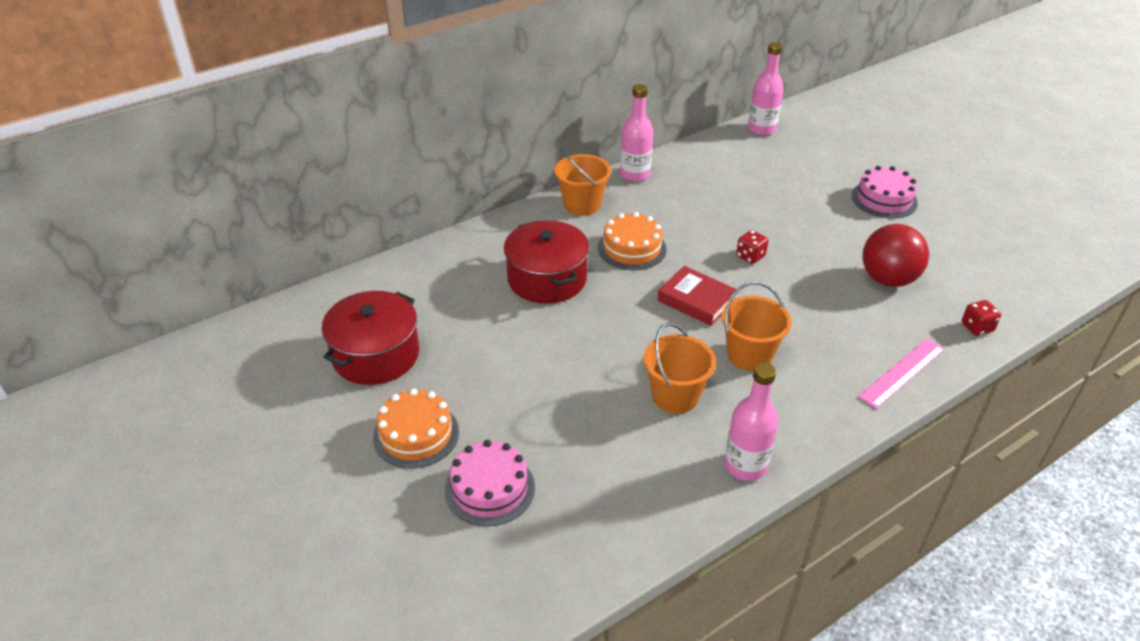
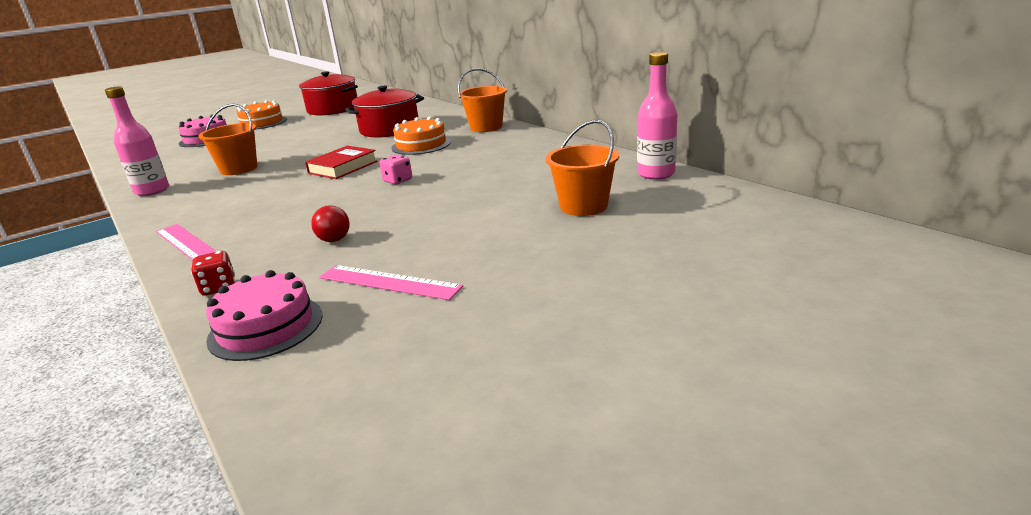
camera: 90 degrees right, 15 degrees down
pink bottle [620,84,654,182] -> none
orange bucket [722,282,792,371] -> orange bucket moved to [545,120,619,216]
red dice [736,230,769,264] -> pink dice [379,154,412,185]
pink cake [851,166,918,219] -> pink cake moved to [206,270,323,361]
red ball [862,224,929,287] -> red ball [311,205,350,242], size x0.49
none -> pink ruler [319,265,463,300]

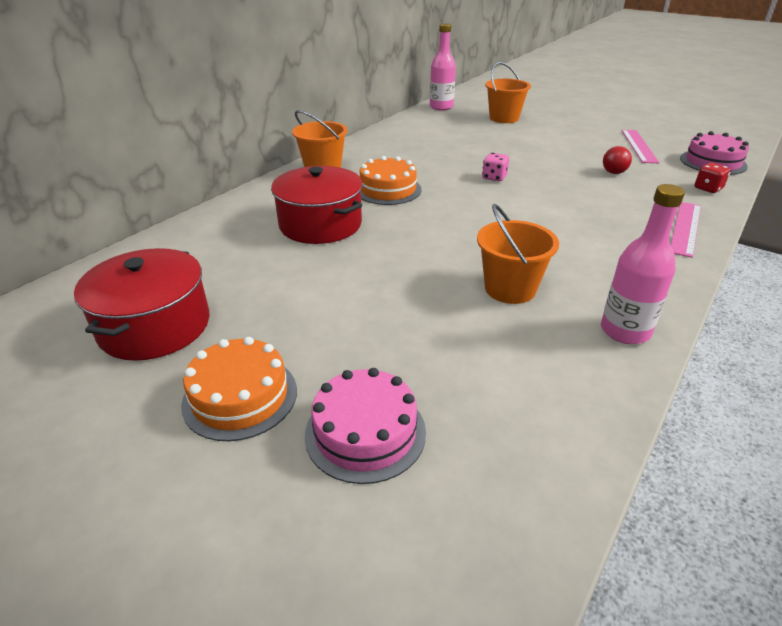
camera: 110 degrees left, 10 degrees up
red book [305,146,378,179] -> none

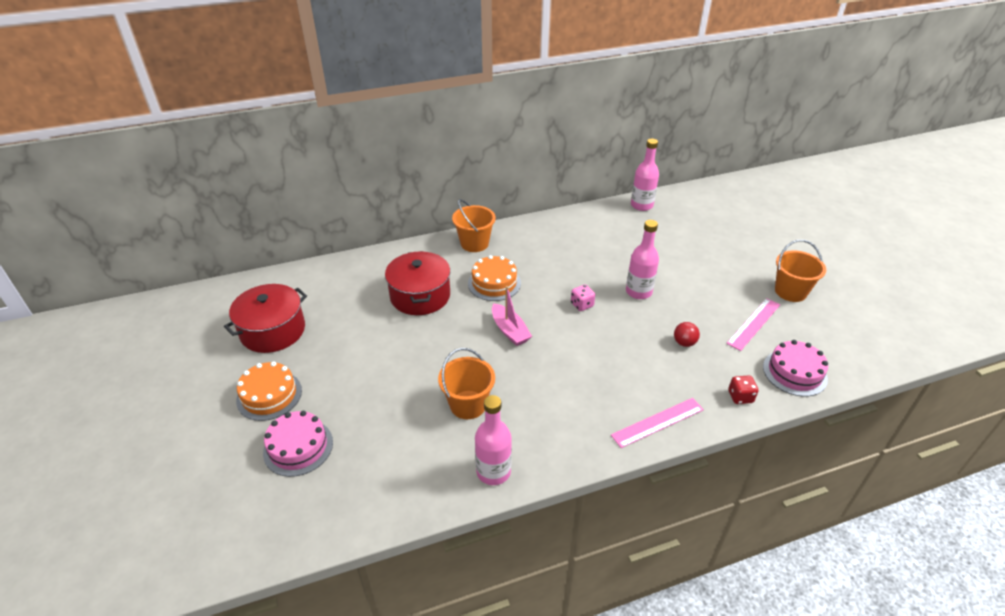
camera: 35 degrees right, 5 degrees up
orange bucket [485,62,531,123] -> orange bucket moved to [775,240,826,302]
none -> pink boat [492,286,532,346]
none -> pink bottle [626,220,659,299]

